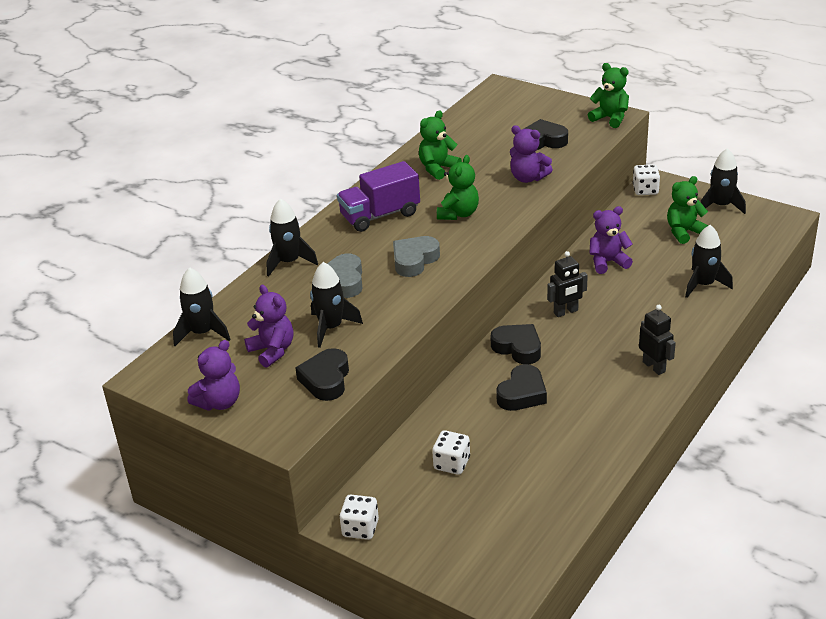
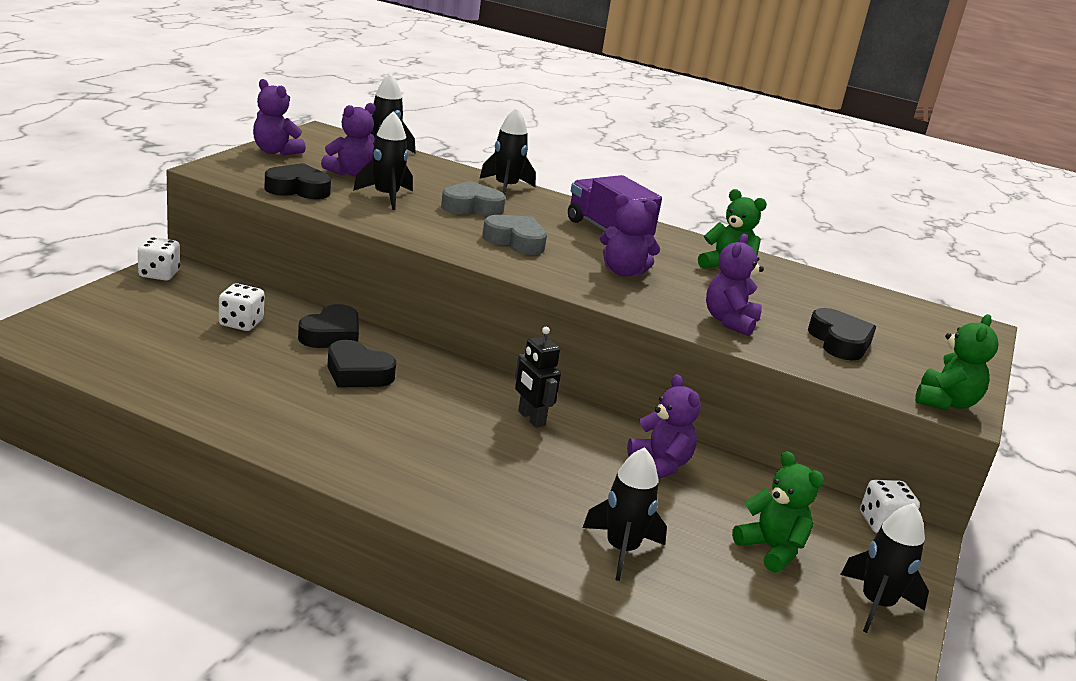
camera: 75 degrees right, 10 degrees down
green teddy bear [437,155,479,220] -> purple teddy bear [600,194,660,277]
black heart [491,324,541,364] -> black heart moved to [298,304,359,348]
black robot [639,305,676,375] -> none

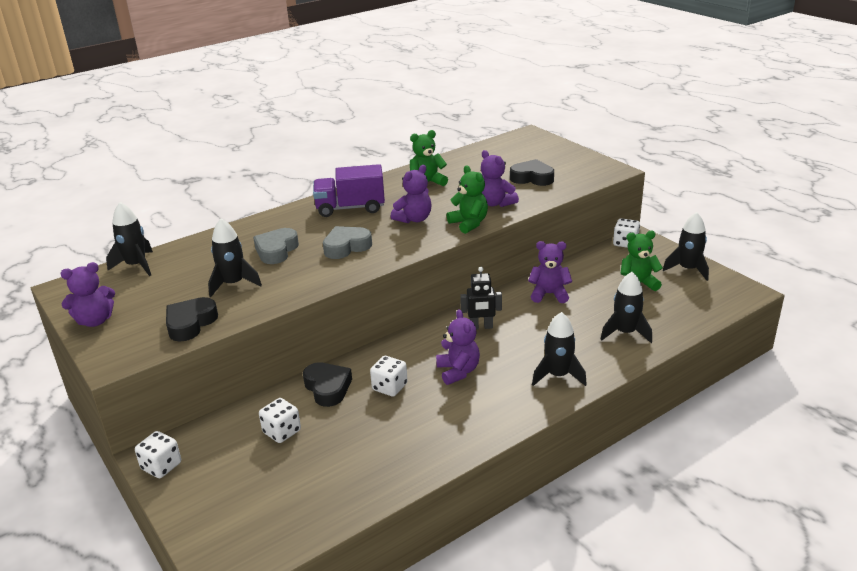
camera: 55 degrees left, 5 degrees up
purple teddy bear [321,103,375,176] -> purple teddy bear moved to [436,309,480,385]
black heart [327,340,396,387] -> white dice [370,356,408,397]
black rocket [480,108,536,195] -> black rocket moved to [532,312,587,386]
green teddy bear [915,314,999,410] -> green teddy bear moved to [447,166,488,234]

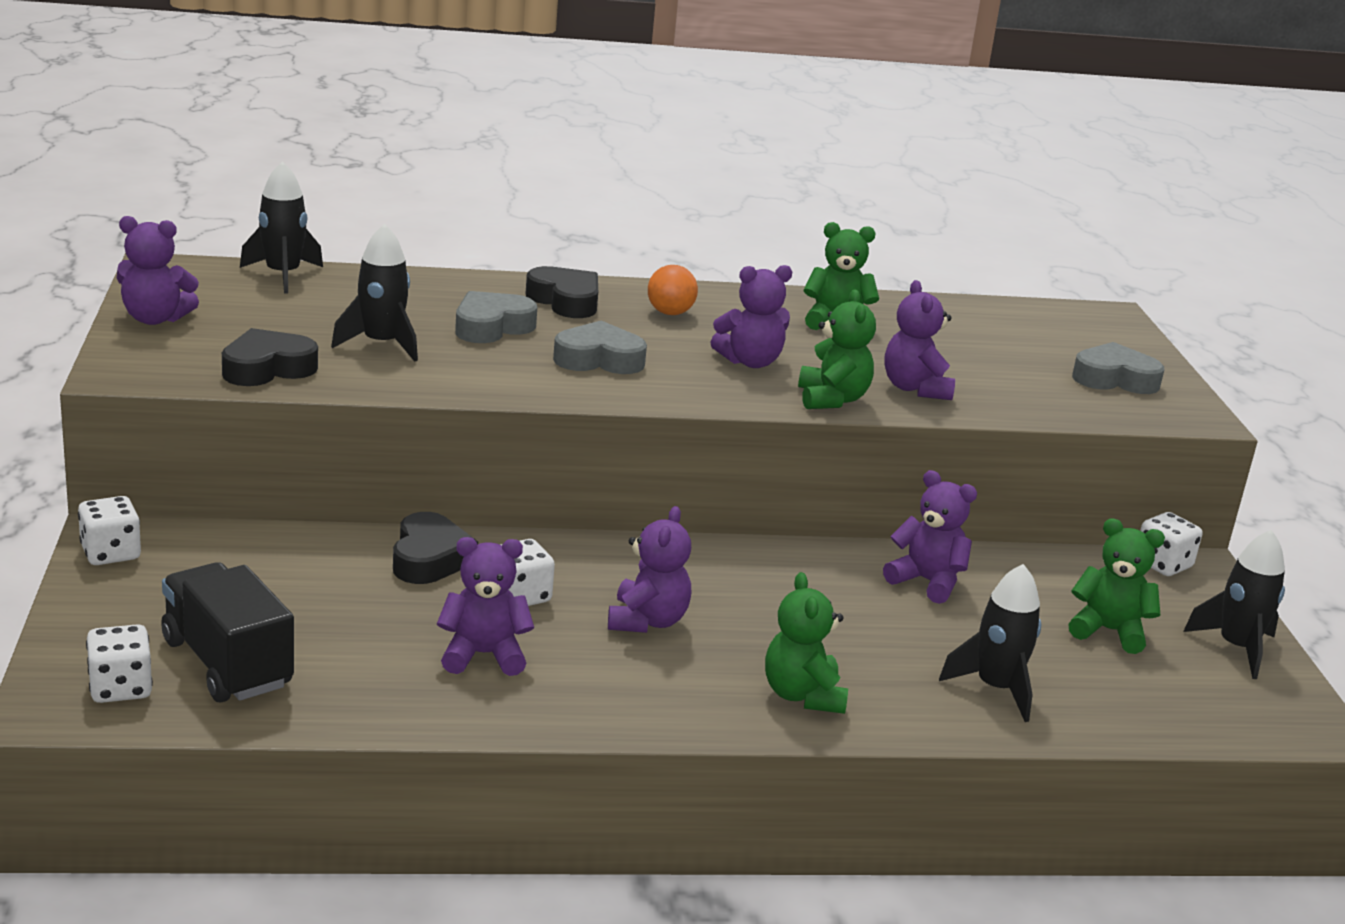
camera: 25 degrees right, 5 degrees down
white dice [259,398,301,443] -> white dice moved to [86,624,153,703]
purple truck [313,164,385,217] -> orange ball [648,265,698,315]
black robot [460,267,502,330] -> none
black heart [510,159,554,186] -> black heart moved to [526,266,598,318]
black rocket [532,312,587,386] -> green teddy bear [765,572,848,714]
none -> black truck [161,562,294,702]
none -> purple teddy bear [437,537,534,676]
none -> grey heart [1072,342,1164,394]

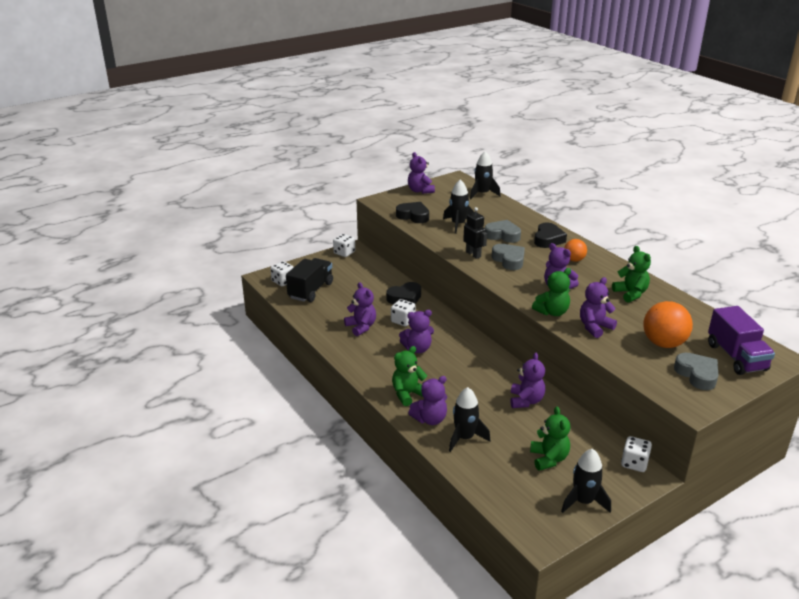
camera: 65 degrees right, 5 degrees up
none -> purple teddy bear [408,376,447,425]
none -> black robot [463,207,487,259]
none -> orange ball [643,301,693,348]
none -> purple truck [708,306,775,375]

